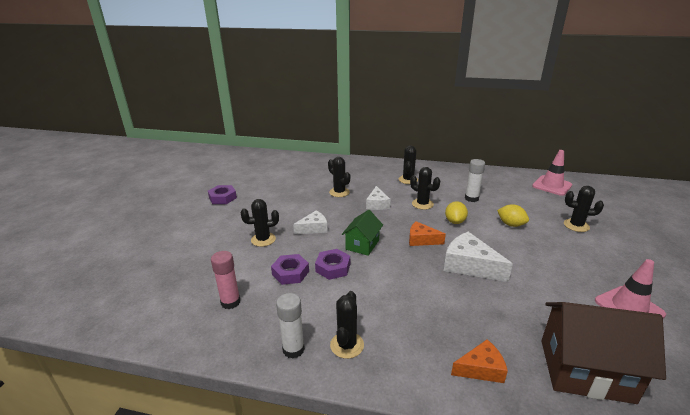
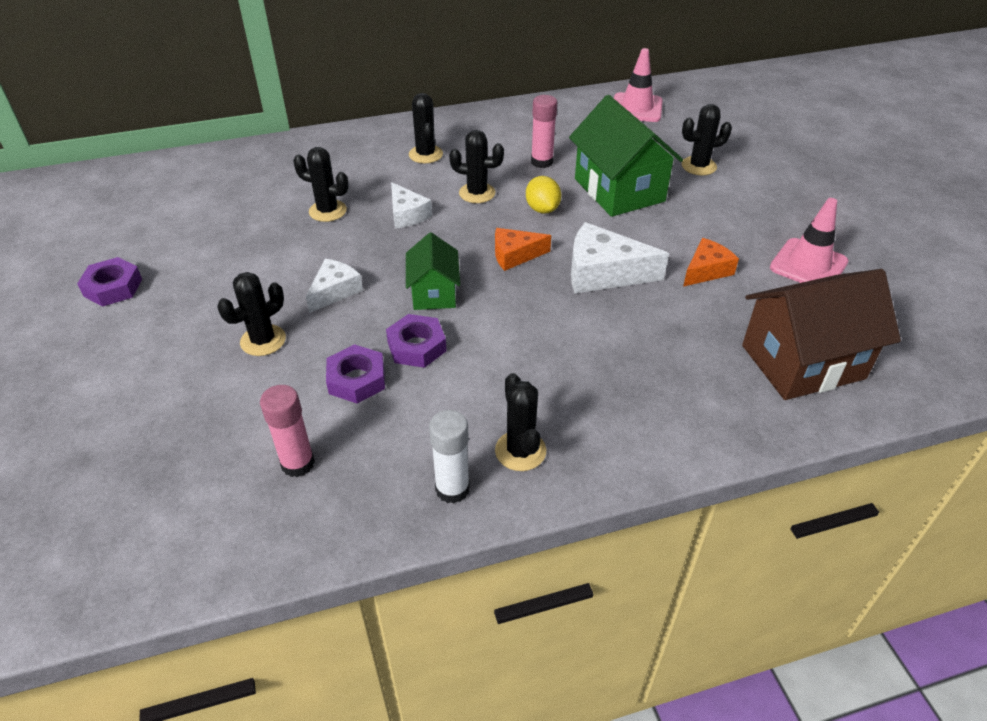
camera: 30 degrees left, 15 degrees up
orange cheese [451,339,508,383] -> orange cheese moved to [683,238,739,287]
white glue stick [465,159,485,202] -> pink glue stick [531,95,557,168]
yellow lemon [497,204,529,227] -> green house [569,95,683,217]

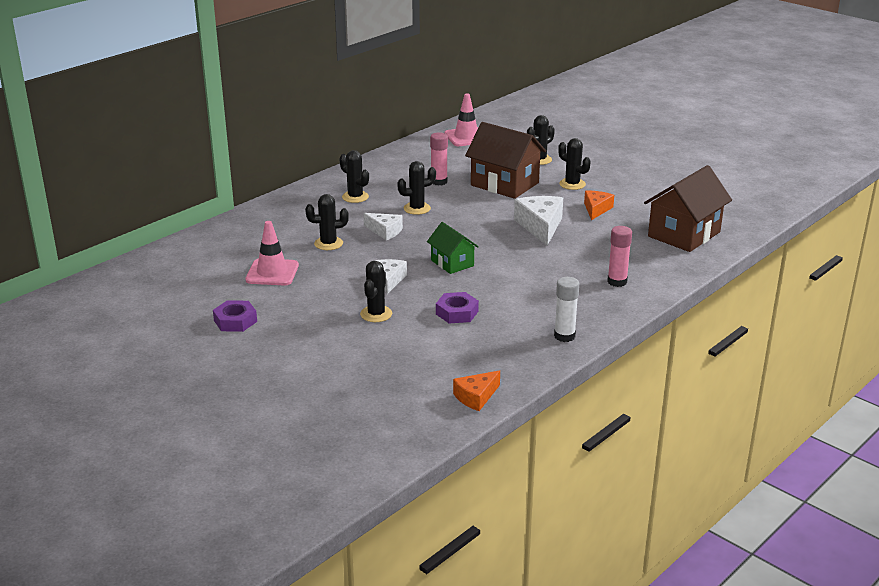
camera: 30 degrees left, 15 degrees down
pink glue stick [260,385,315,477] -> pink glue stick moved to [607,226,632,287]
purple nut [386,314,447,368] -> none
orange cheese [495,228,551,271] -> orange cheese moved to [453,370,500,411]
black cactus [495,373,546,471] -> black cactus moved to [558,138,591,190]
yellow lemon [526,176,561,214] -> none
green house [569,95,683,217] -> brown house [465,122,546,199]
white cheese [571,222,669,293] -> white cheese turned 105 degrees clockwise [514,196,563,246]
pink traffic cone [770,198,849,283] -> pink traffic cone moved to [246,221,299,285]

